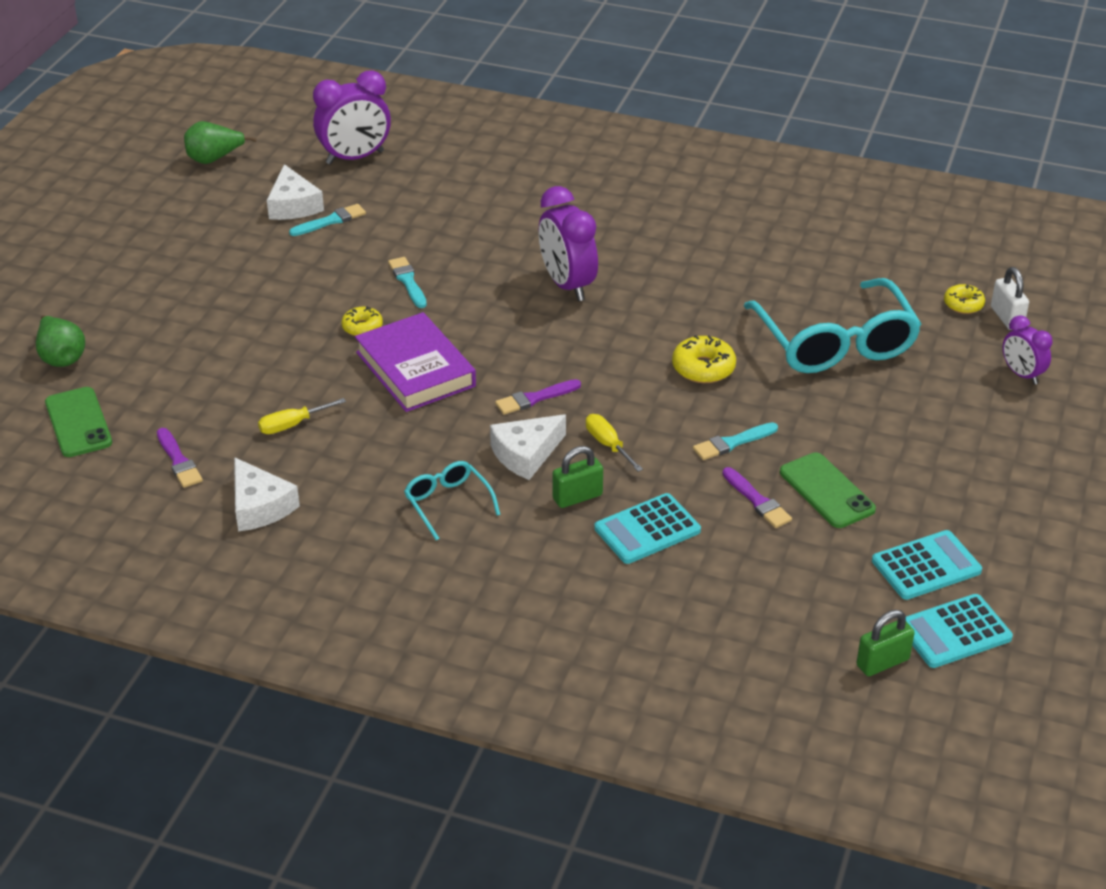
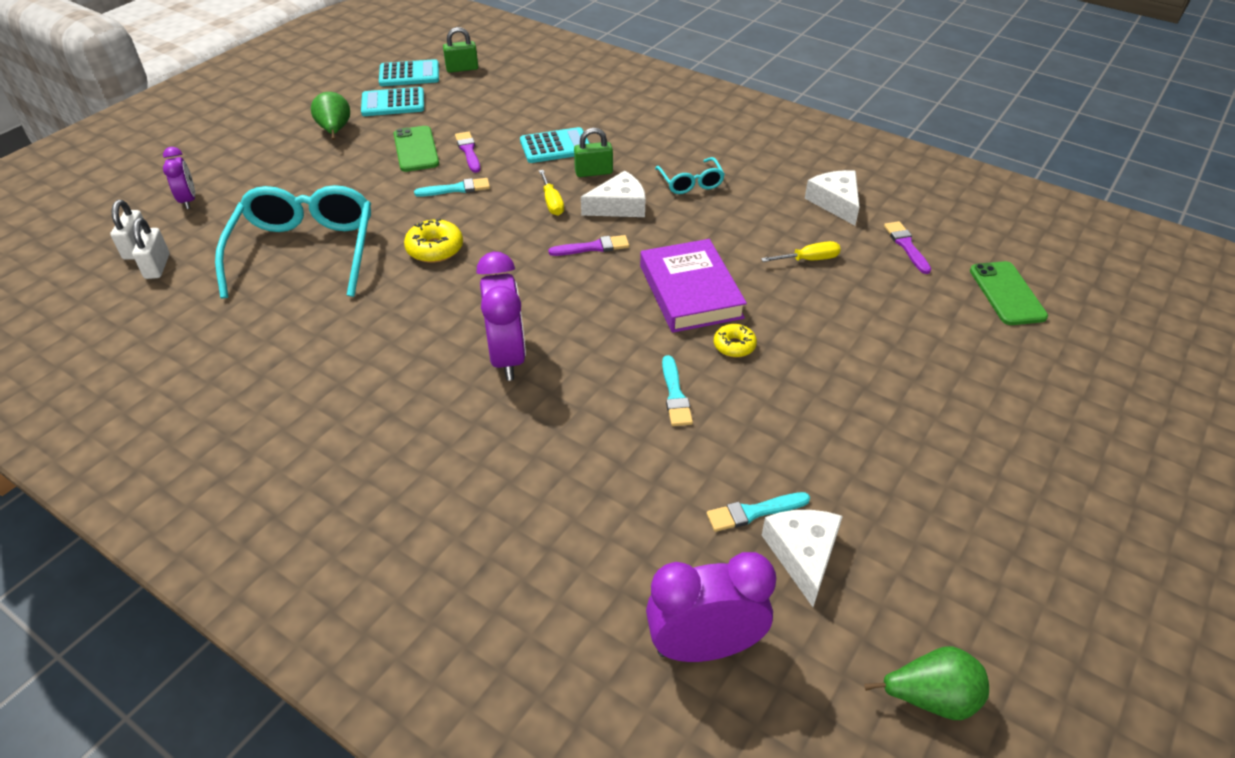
camera: 165 degrees left, 5 degrees up
green pear [36,315,85,367] -> green pear moved to [311,92,350,140]
yellow donut [944,284,985,314] -> white padlock [132,218,170,279]

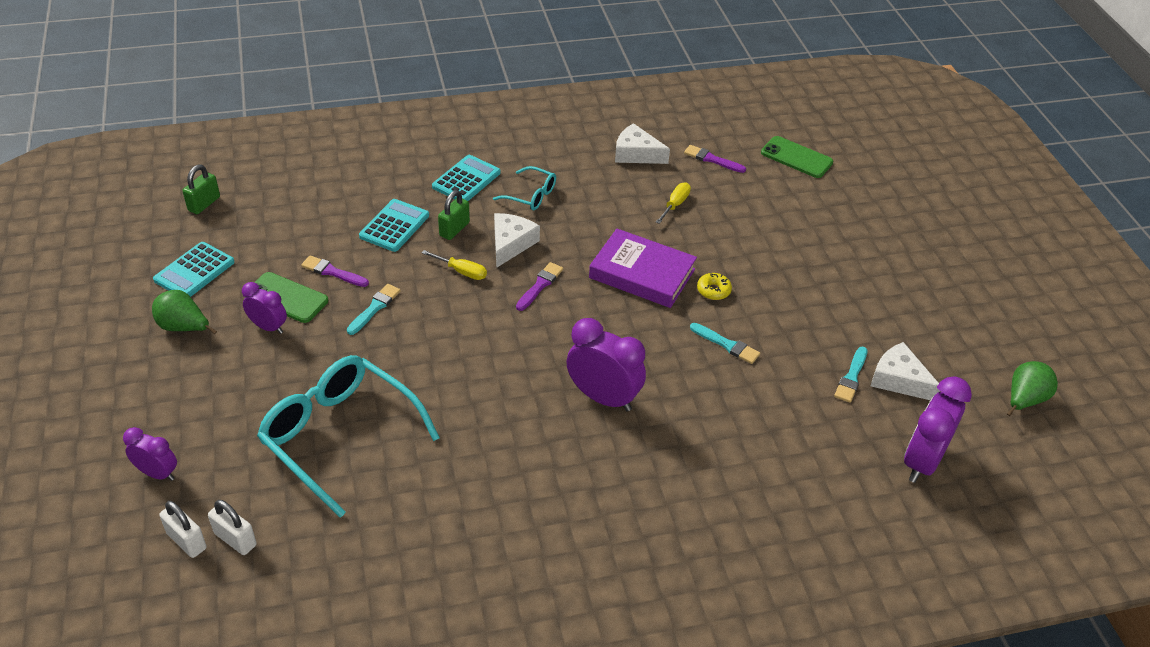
camera: 50 degrees left, 0 degrees up
turquoise calculator [379,59,439,86] -> turquoise calculator moved to [432,155,501,201]
yellow donut [404,218,463,263] -> none
none -> purple clock [242,282,287,334]

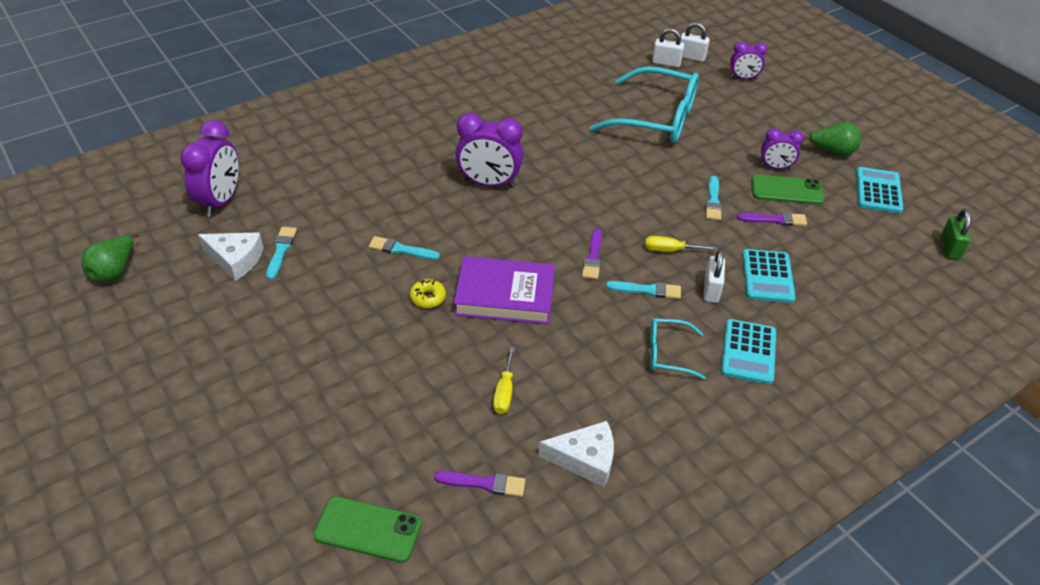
camera: 160 degrees right, 0 degrees up
green padlock [438,190,470,240] -> white padlock [703,249,725,303]
white cheese [494,213,540,268] -> turquoise brush [606,281,681,299]

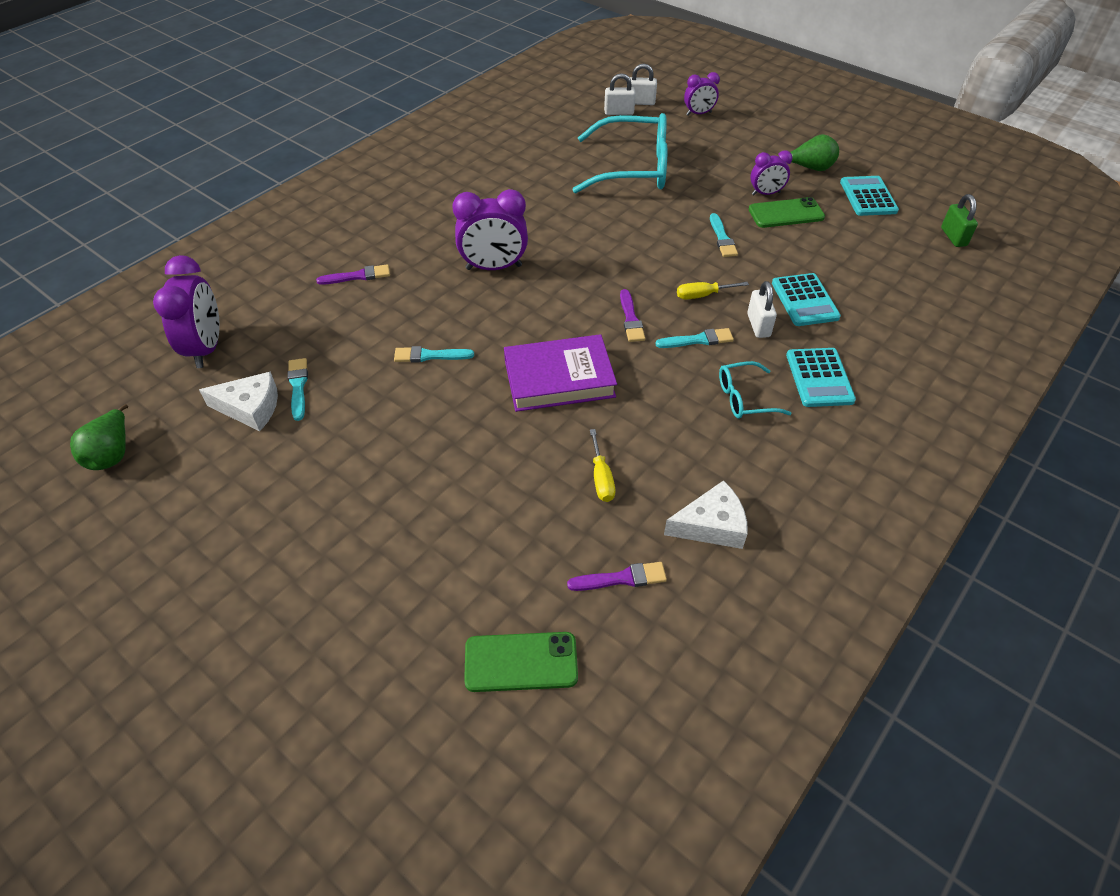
camera: 15 degrees left, 5 degrees up
yellow donut [410,279,446,308] -> none
purple brush [737,212,807,226] -> purple brush moved to [316,264,390,285]

